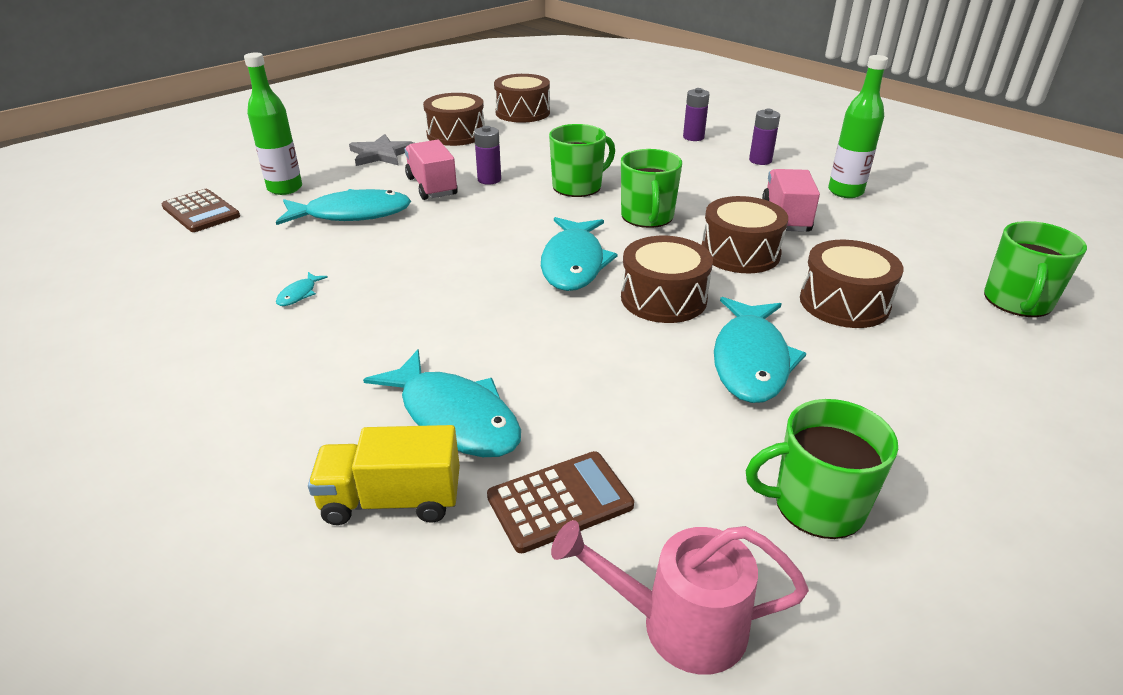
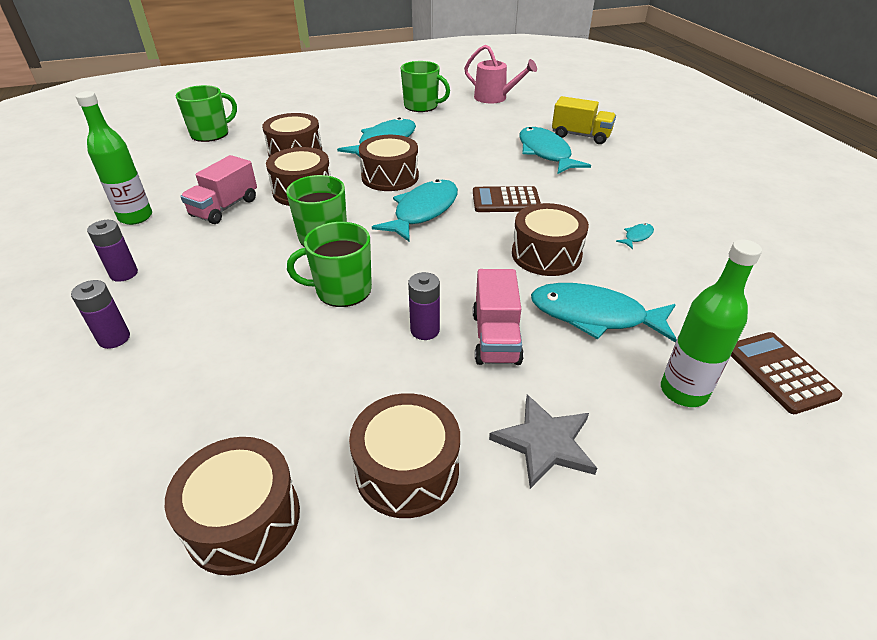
camera: 155 degrees left, 5 degrees up
brown calculator [487,451,634,553] -> brown calculator moved to [473,186,541,212]
none -> brown drum [512,203,589,276]

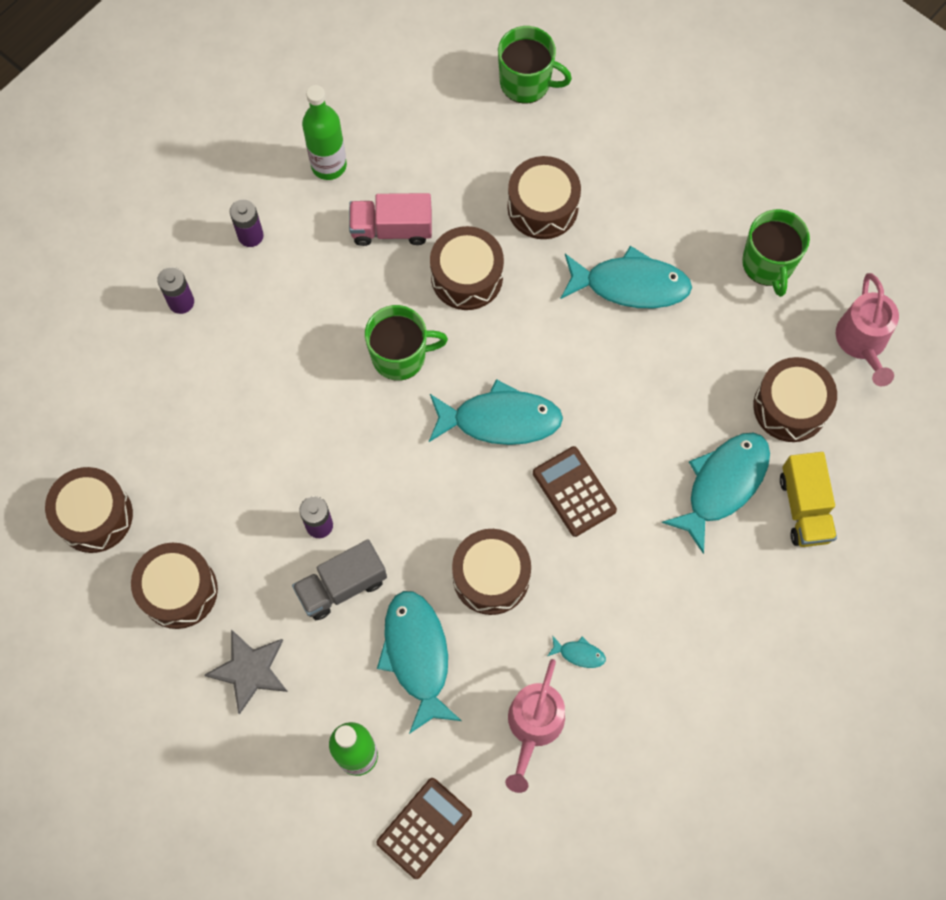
camera: 60 degrees right, 30 degrees up
green mug [287,222,372,307] -> none
brown drum [359,135,419,191] -> brown drum moved to [753,357,837,442]
pink truck [473,269,524,365] -> grey truck [292,539,387,620]
none -> pink watering can [505,659,565,793]

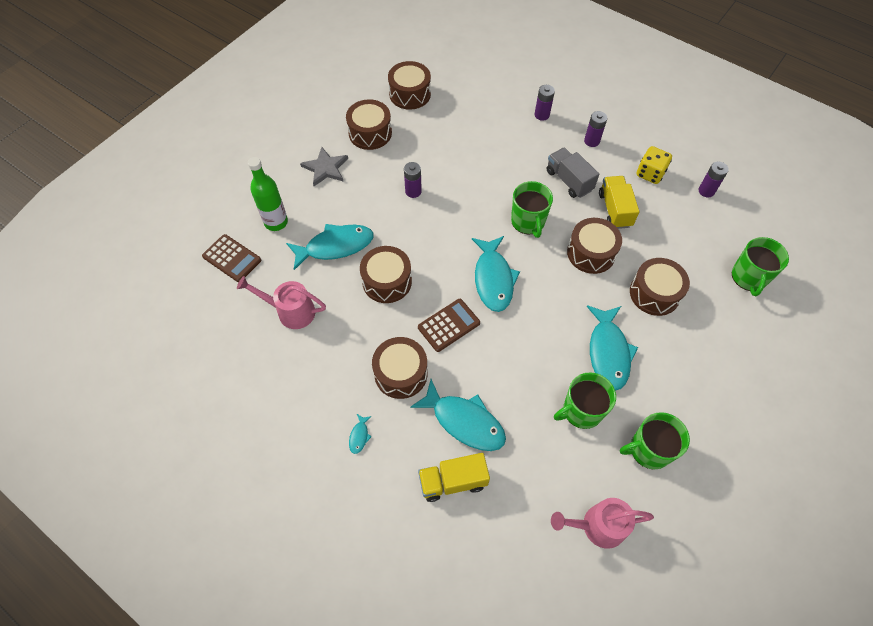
camera: 85 degrees right, 10 degrees down
grey truck [292,539,387,620] -> grey truck moved to [547,147,599,198]
green bottle [302,85,347,180] -> yellow dice [637,146,672,184]
pink truck [349,193,432,246] -> yellow truck [599,176,639,229]
turquoise fish [548,635,606,668] -> turquoise fish moved to [349,414,372,454]
brown drum [753,357,837,442] -> brown drum moved to [372,337,428,399]
none -> green mug [554,372,616,429]
none -> purple battery [698,162,729,198]

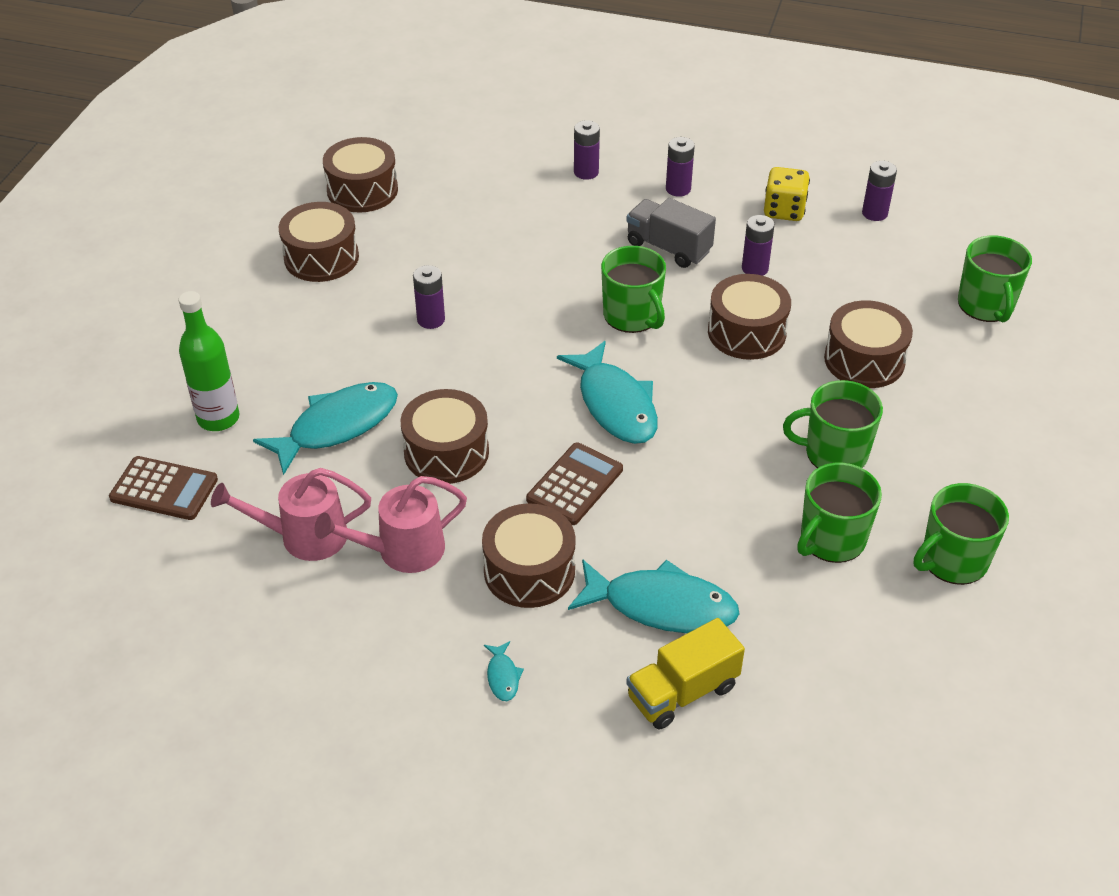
camera: 20 degrees left, 15 degrees down
grey star [300,147,348,186] -> none
pink watering can [551,498,654,549] -> pink watering can moved to [315,476,467,573]
turquoise fish [587,306,638,390] -> green mug [783,380,883,468]
yellow truck [599,176,639,229] -> purple battery [742,215,775,276]

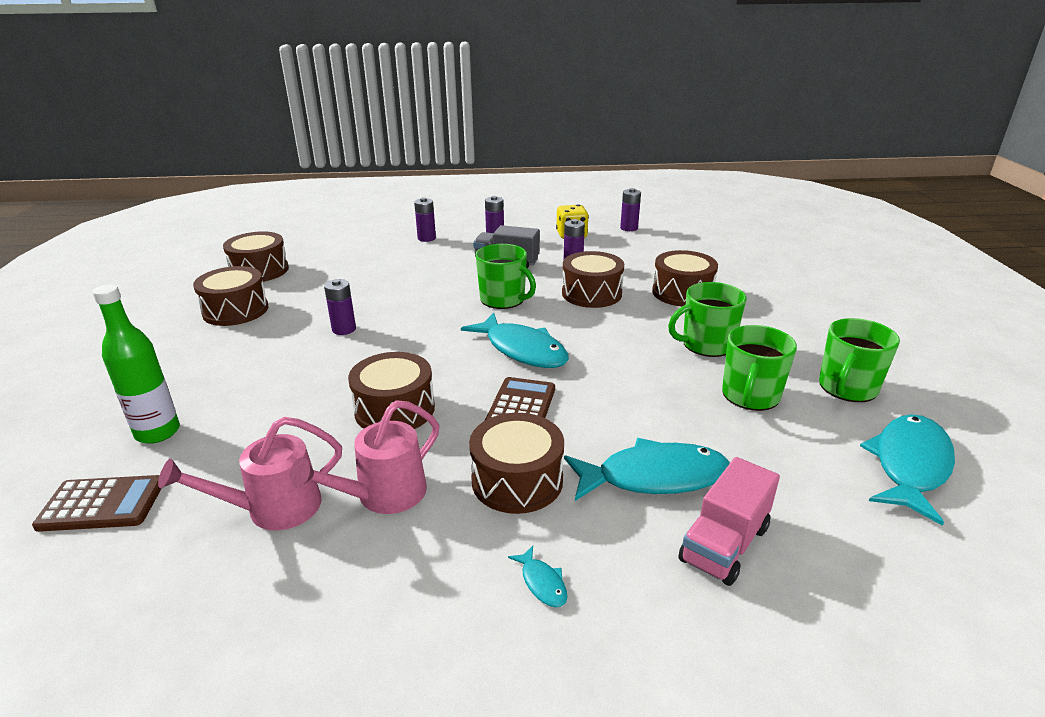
camera: 20 degrees left, 15 degrees down
turquoise fish [253,382,398,475] -> turquoise fish moved to [860,414,955,526]
yellow truck [626,618,745,729] -> pink truck [679,457,780,586]
green mug [958,236,1032,322] -> none

